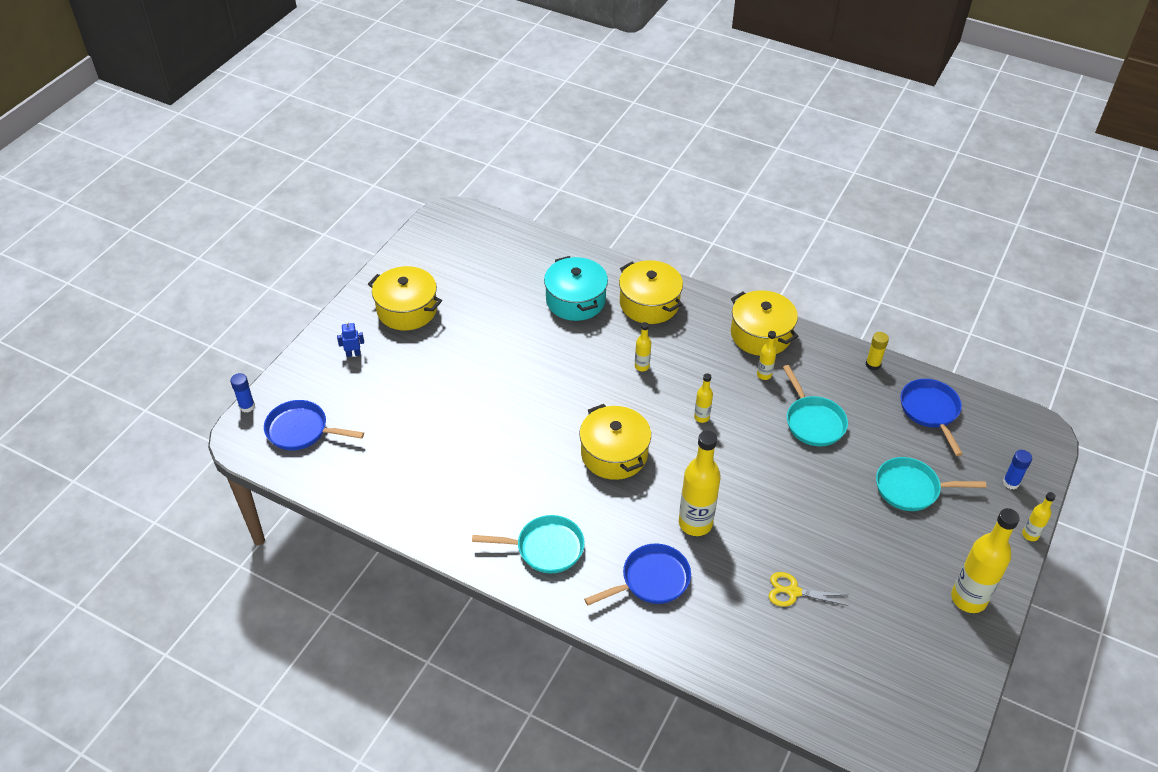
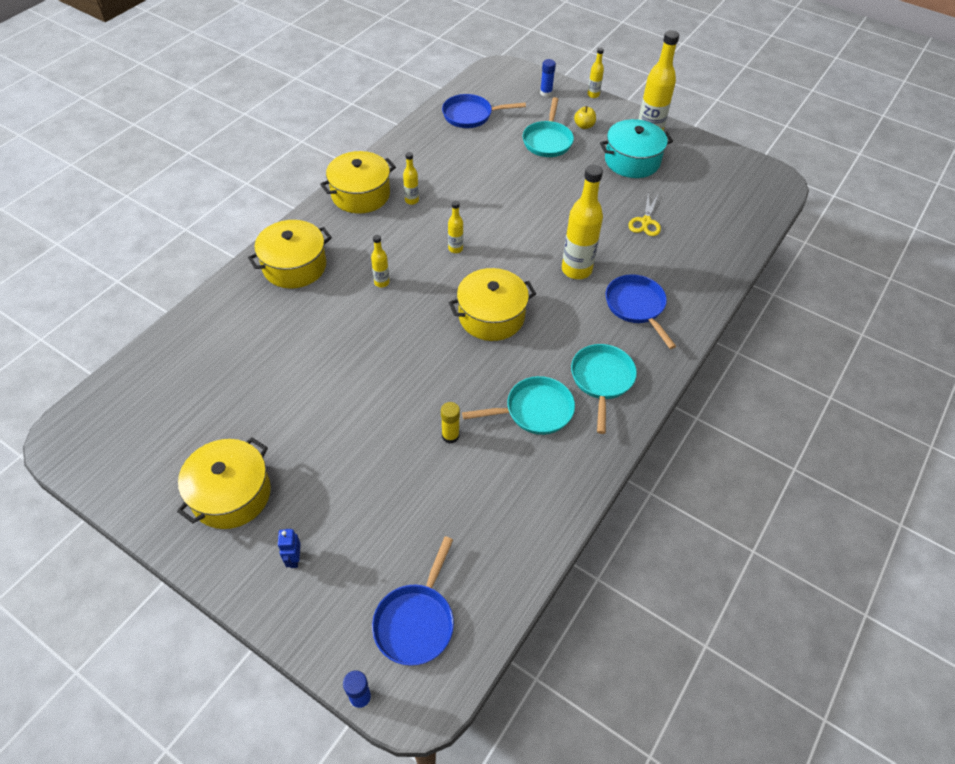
camera: 85 degrees left, 5 degrees up
turquoise pot [544,256,608,321] -> turquoise pot moved to [600,119,673,178]
turquoise pan [783,365,848,446] -> turquoise pan moved to [462,376,575,435]
yellow glue stick [866,332,889,370] -> yellow glue stick moved to [441,402,460,444]
none -> yellow apple [574,106,596,129]

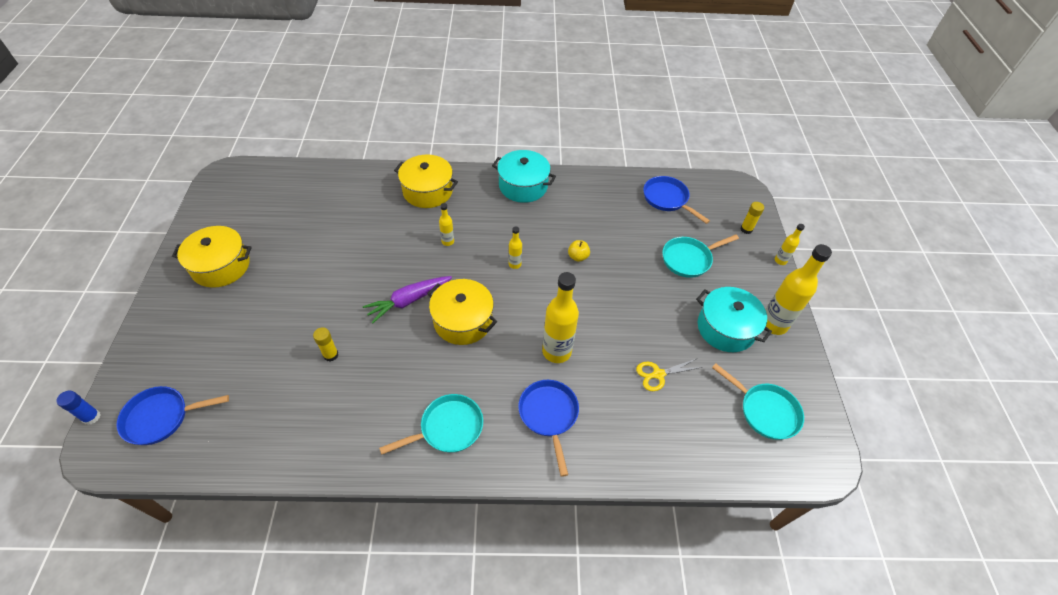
camera: 55 degrees right, 0 degrees up
blue robot [277,529,301,568] -> none
yellow pot [320,151,396,214] -> turquoise pot [492,150,556,203]
yellow bottle [403,152,419,205] -> none
turquoise pan [462,376,575,435] -> turquoise pan moved to [712,363,804,440]
blue glue stick [540,59,556,97] -> yellow glue stick [740,202,764,234]
yellow apple [574,106,596,129] -> yellow apple moved to [568,240,590,262]
blue pan [606,274,676,349] -> blue pan turned 45 degrees counterclockwise [518,380,579,477]
none -> purple carrot [363,276,452,323]

